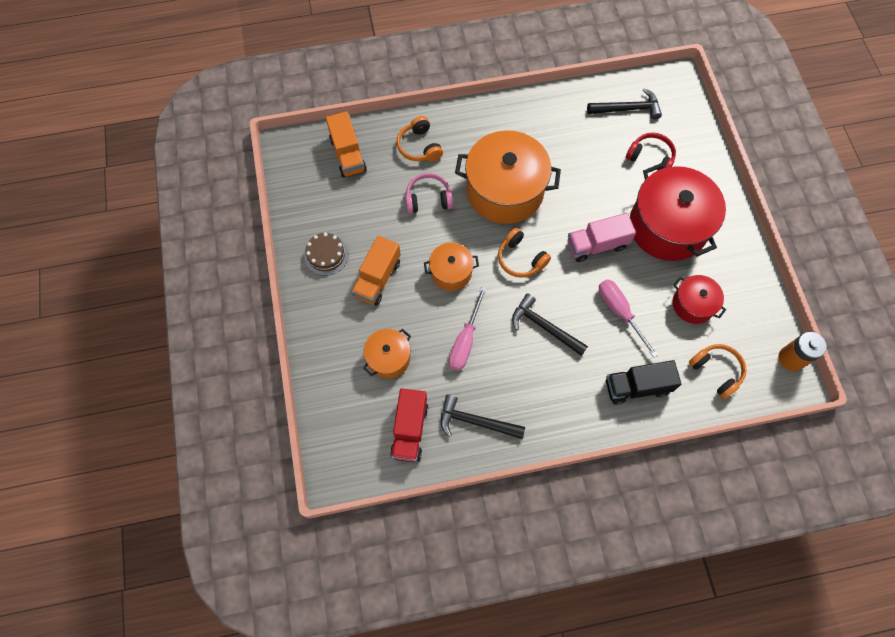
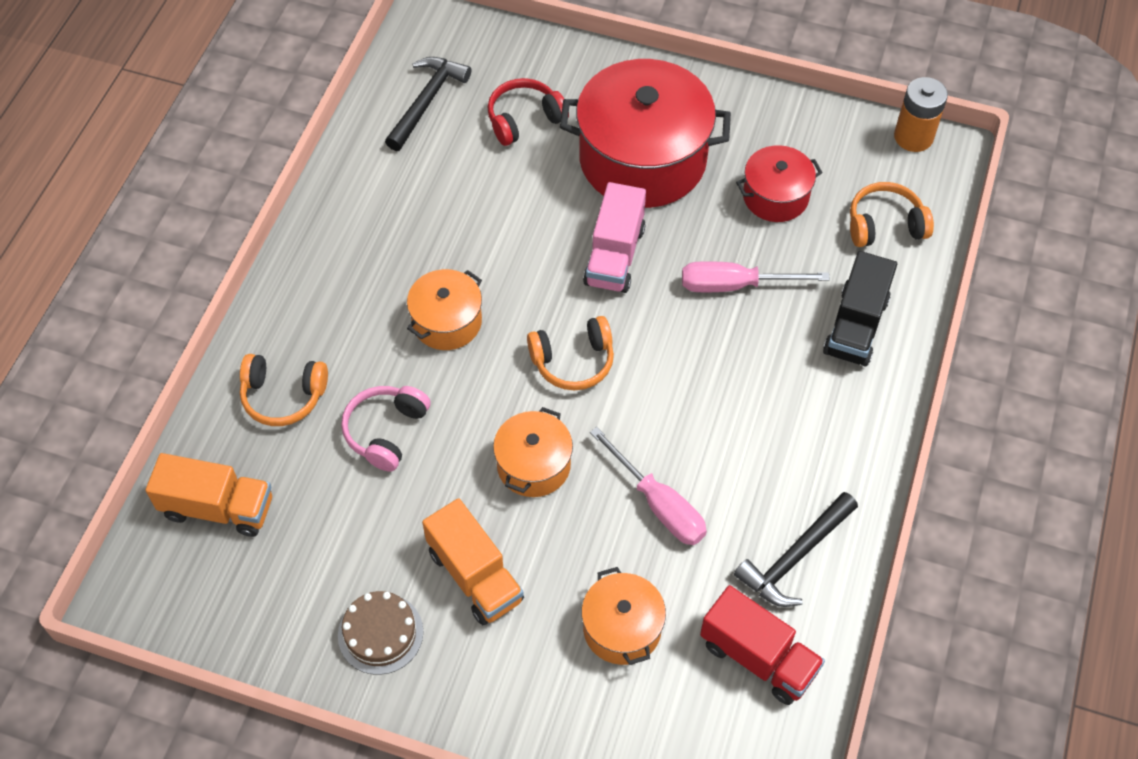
camera: 60 degrees left, 10 degrees down
orange pot [455,130,561,224] -> orange pot [407,269,482,350], size x0.51
black hammer [512,293,588,356] -> none

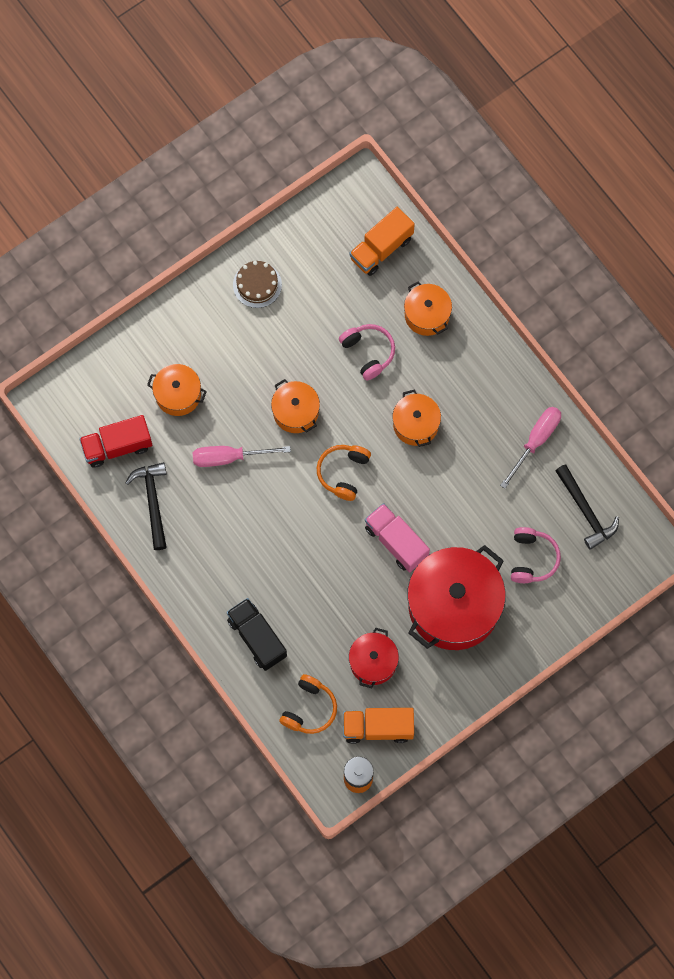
camera: 125 degrees right, 15 degrees up
orange headphones [240,354,328,426] -> orange pot [404,281,452,336]
orange truck [422,498,524,625] -> orange truck moved to [343,708,414,744]
red headphones [487,78,569,146] -> pink headphones [511,527,561,583]
pink screwdriver [682,261,830,292] -> pink screwdriver moved to [500,407,561,489]

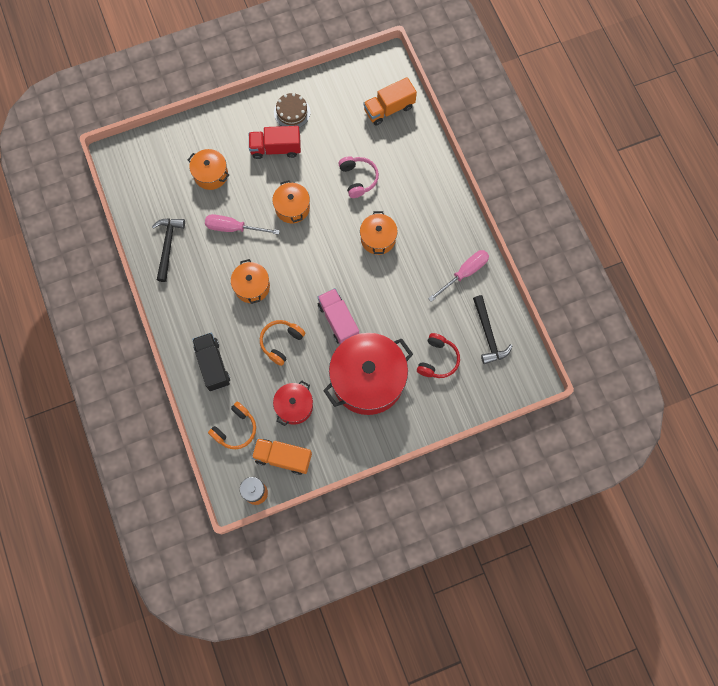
camera: 15 degrees right, 0 degrees up
red truck [79,415,152,468] -> red truck moved to [249,126,301,159]
orange headphones [317,445,371,501] -> orange headphones moved to [260,320,305,366]
orange pot [404,281,452,336] -> orange pot moved to [231,259,270,304]
pink headphones [511,527,561,583] -> red headphones [417,333,460,378]

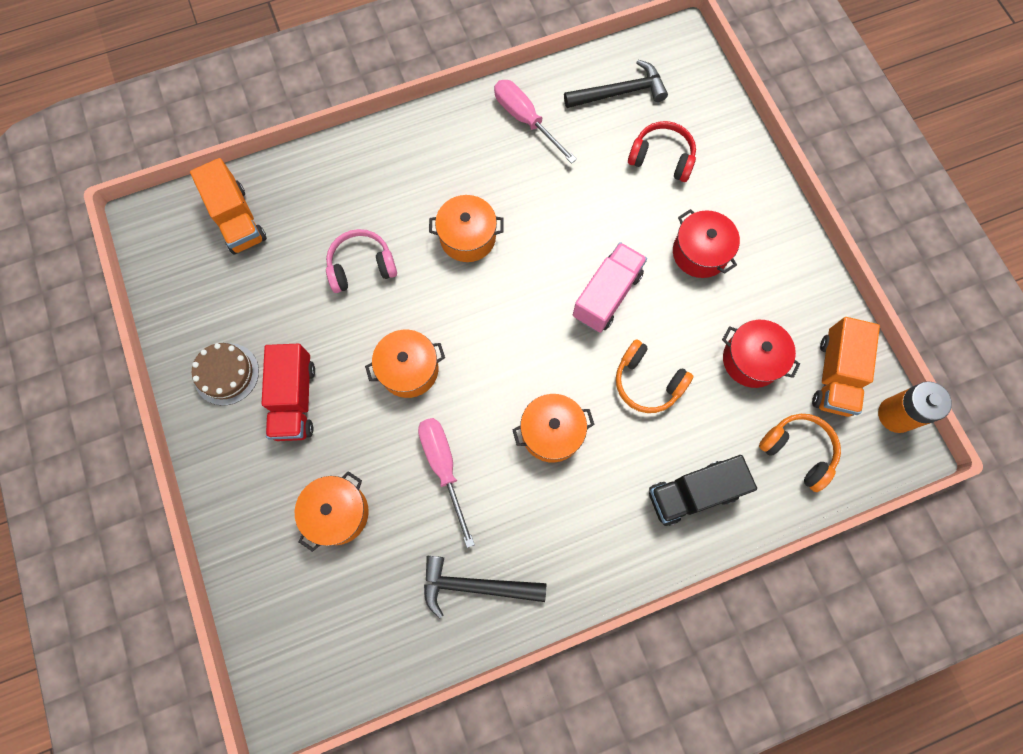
camera: 90 degrees left, 0 degrees up
pink screwdriver [205,214,280,235] -> pink screwdriver turned 150 degrees clockwise [418,418,475,548]
pink truck [317,288,359,344] -> pink truck turned 150 degrees clockwise [573,242,647,333]
red pot [323,333,413,415] -> red pot [673,209,740,278], size x0.51

